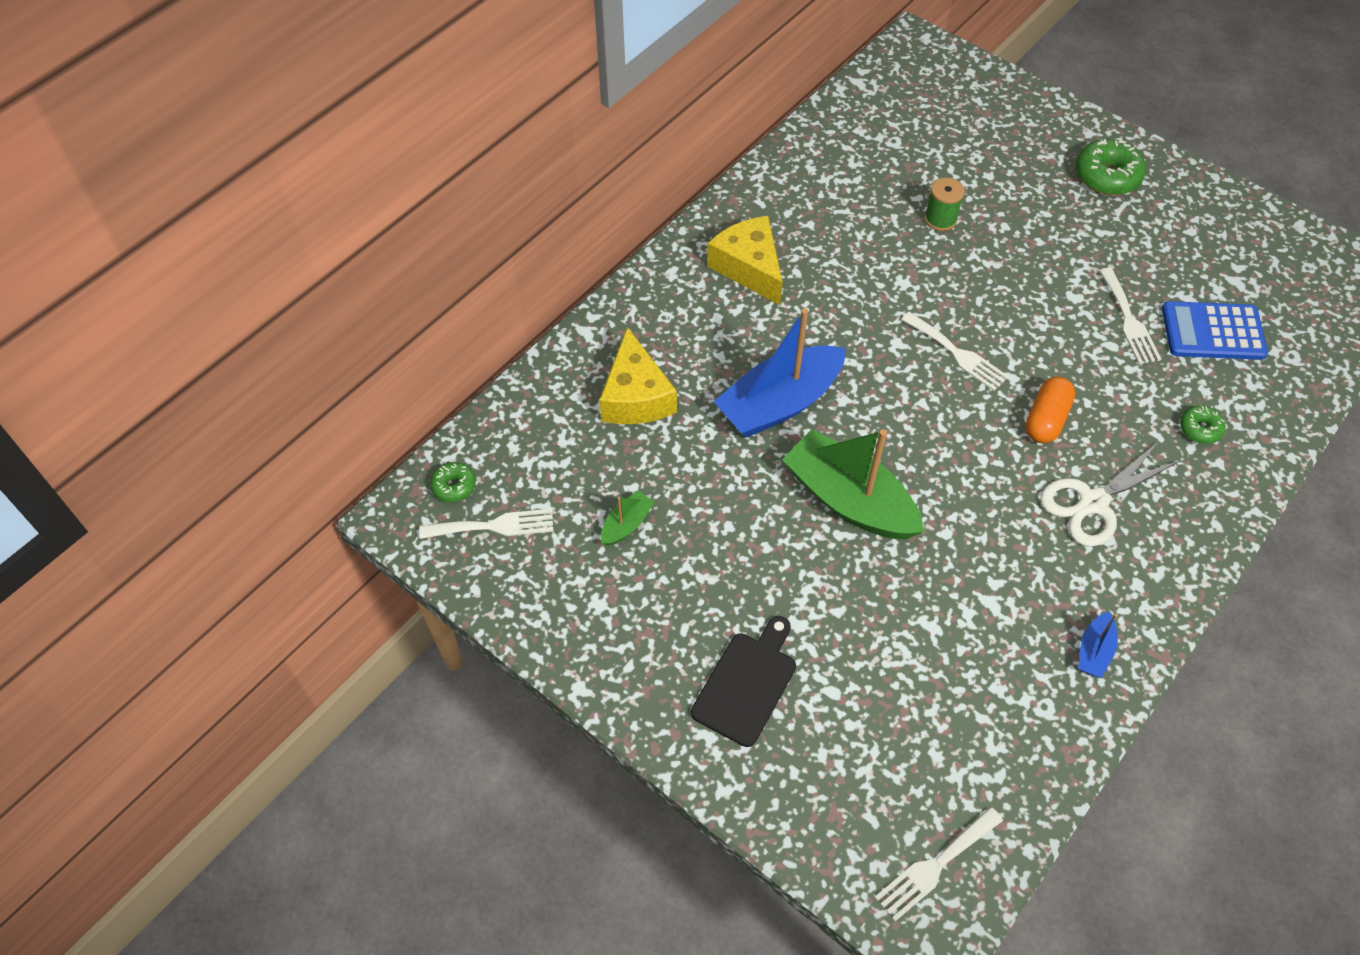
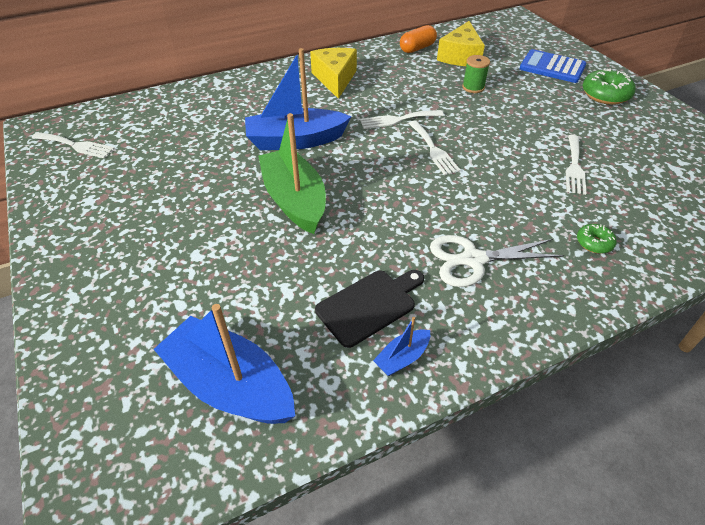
camera: 25 degrees right, 10 degrees down
green donut [430,462,476,502] -> none
yellow cheese [599,327,677,424] -> yellow cheese moved to [437,21,485,66]
green boat [601,491,655,546] -> none
black cutting board [691,616,796,747] -> black cutting board moved to [315,270,424,348]
white fork [875,807,1003,921] -> white fork moved to [360,110,444,129]
orange capsule [1025,377,1075,443] -> orange capsule moved to [400,25,437,53]
blue calculator [1162,301,1268,360] -> blue calculator moved to [520,49,586,83]
none -> blue boat [154,304,295,424]

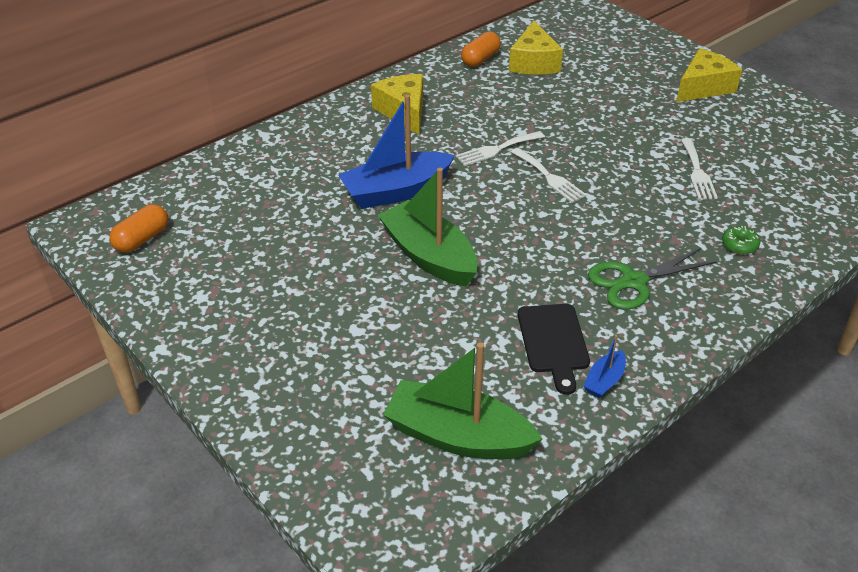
camera: 15 degrees left, 5 degrees down
white fork [32,132,115,158] -> orange capsule [109,204,168,253]
blue boat [154,304,295,424] -> green boat [383,342,543,459]
black cutting board [315,270,424,348] -> black cutting board turned 135 degrees clockwise [518,304,590,395]
white scissors [430,235,564,287] -> green scissors [588,248,717,310]
green spool [462,55,490,93] -> none
blue calculator [520,49,586,83] -> none
green donut [582,69,635,105] -> yellow cheese [676,48,742,102]

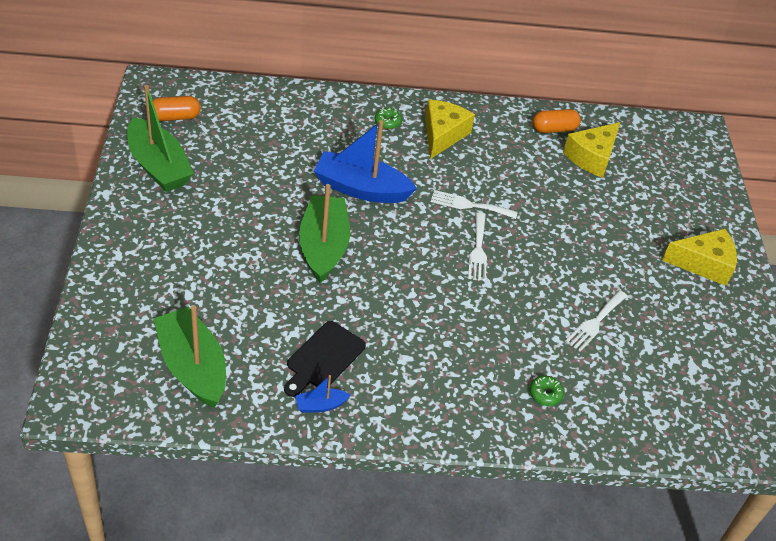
camera: 35 degrees right, 5 degrees up
green scissors [588,248,717,310] -> none
none -> green boat [127,85,194,192]
none -> green donut [374,108,402,129]

